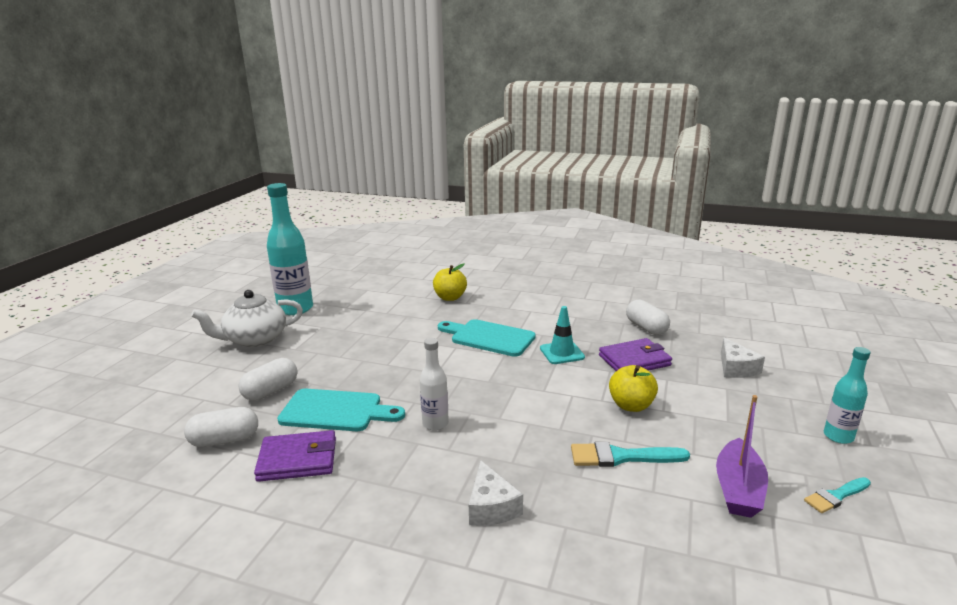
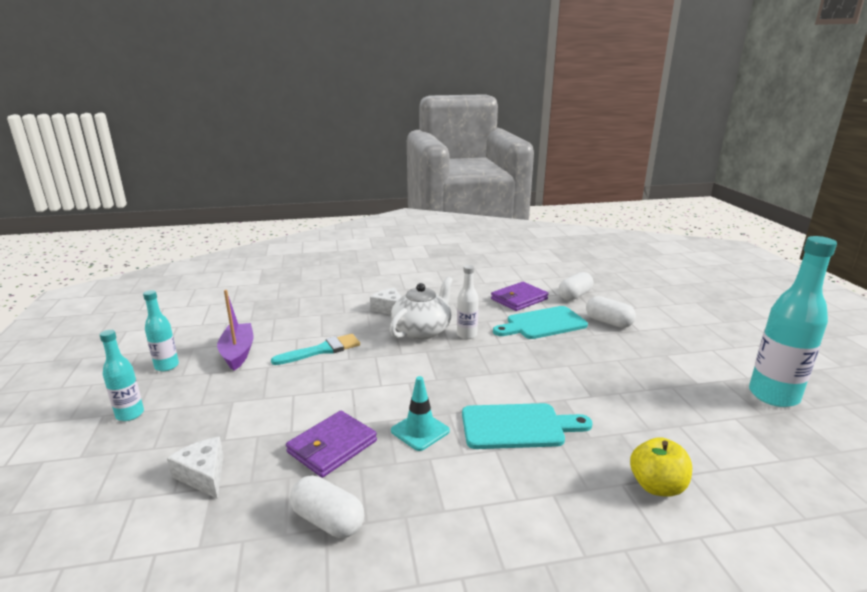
camera: 150 degrees right, 0 degrees up
white teapot [191,290,303,347] -> white teapot moved to [390,277,453,340]
white capsule [238,358,298,401] -> white capsule turned 60 degrees counterclockwise [586,296,636,328]
yellow apple [609,365,658,412] -> none
turquoise brush [804,477,871,513] -> turquoise bottle [143,290,179,371]

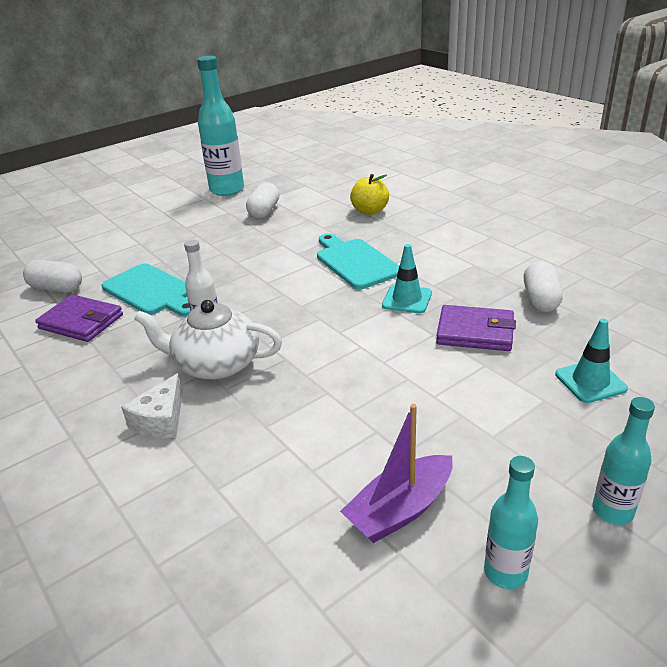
camera: 115 degrees left, 10 degrees up
white cheese [167,437,224,499] -> turquoise traffic cone [555,319,628,403]
turquoise brush [271,334,360,365] -> none
white capsule [586,296,636,328] -> white capsule moved to [246,182,279,219]

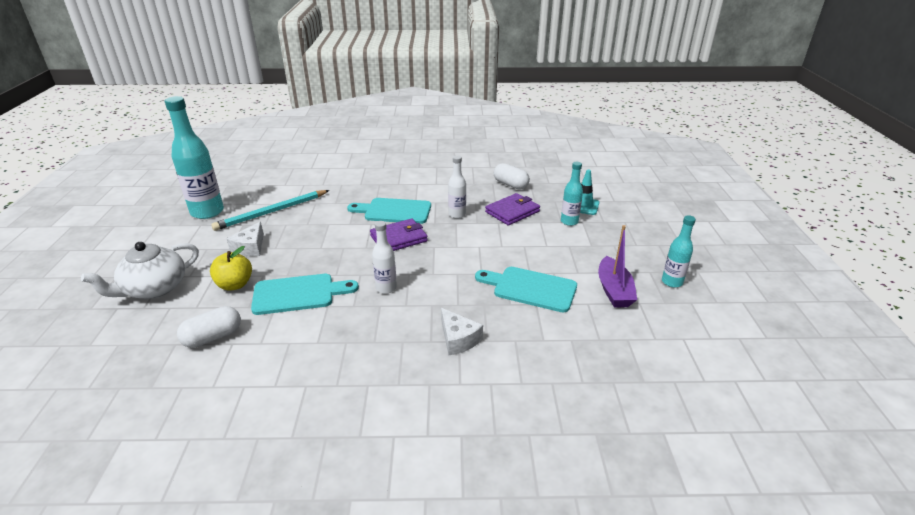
camera: 55 degrees left, 0 degrees up
purple wallet [35,295,123,342] -> purple wallet moved to [370,219,428,251]
white teapot [134,300,282,380] -> white teapot moved to [81,242,199,299]
white capsule [246,182,279,219] -> turquoise pencil [211,190,330,231]
yellow apple [350,174,389,215] -> yellow apple moved to [210,246,252,291]
turquoise traffic cone [382,244,432,313] -> white bottle [448,155,466,219]
turquoise bottle [592,397,655,525] -> turquoise bottle moved to [561,162,583,226]
none -> white cheese [226,222,264,256]
none -> turquoise cutting board [475,267,577,313]

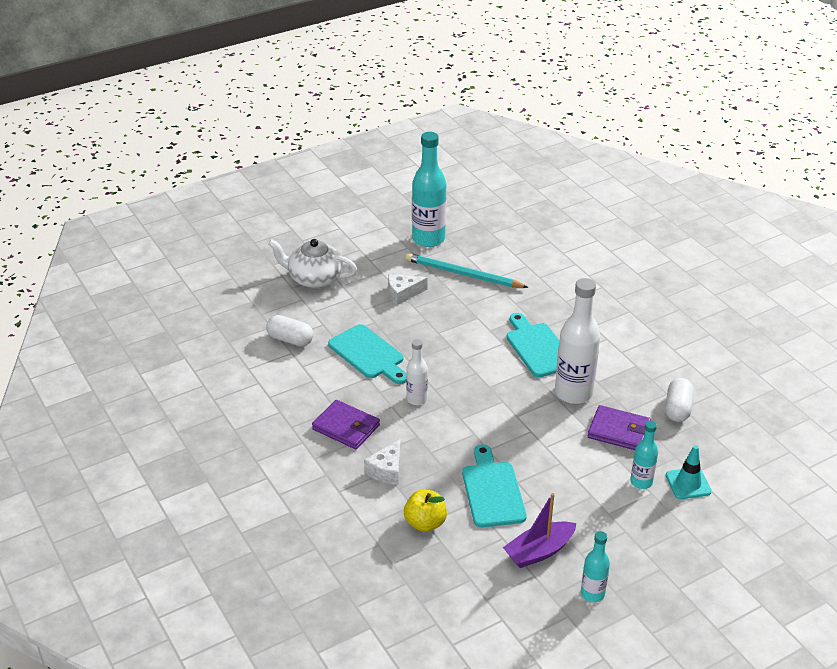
camera: 60 degrees right, 5 degrees up
yellow apple [210,246,252,291] -> yellow apple moved to [404,490,447,532]
purple wallet [370,219,428,251] -> purple wallet moved to [312,400,380,449]
white bottle [448,155,466,219] -> white bottle [555,278,600,404], size x1.85

